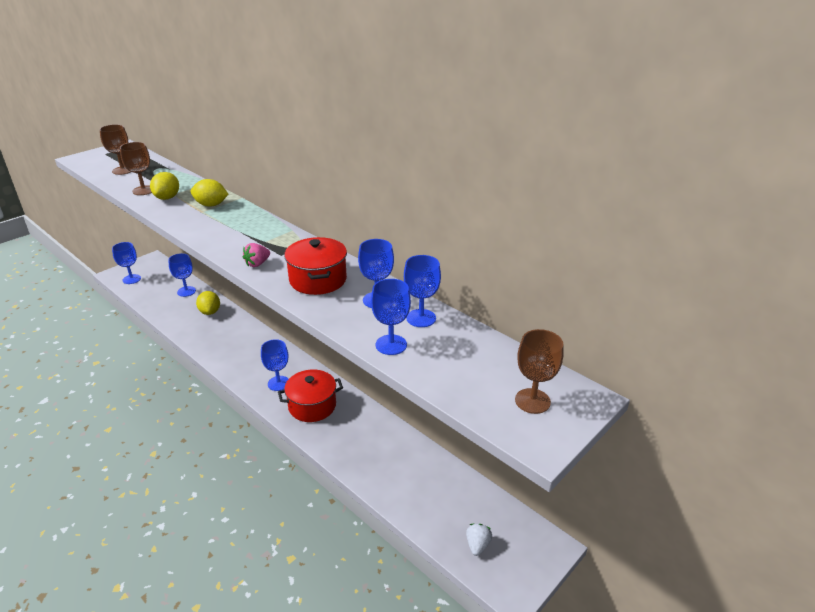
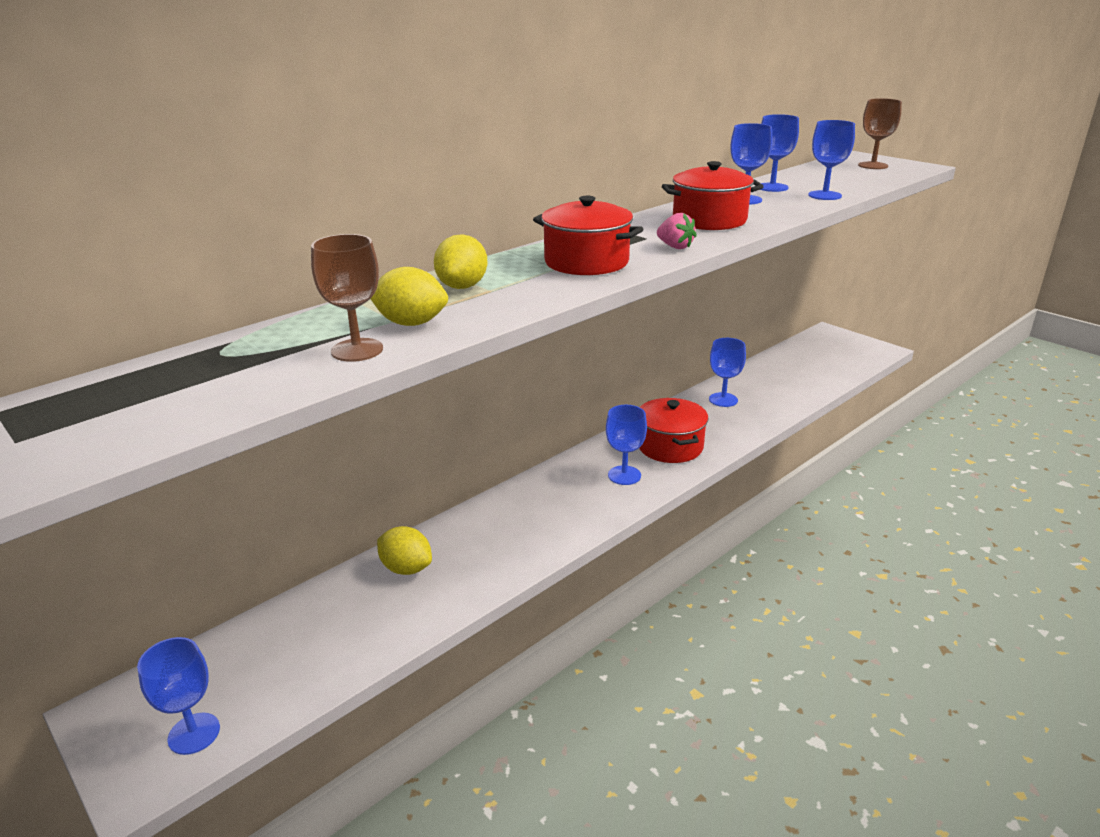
camera: 85 degrees left, 5 degrees down
brown goblet [99,124,131,175] -> none
blue goblet [168,253,196,297] -> blue goblet moved to [709,338,746,407]
yellow lemon [196,291,220,315] -> yellow lemon turned 45 degrees clockwise [377,526,432,575]
white strawberry [466,524,492,556] -> none
none -> red pot [533,196,643,275]

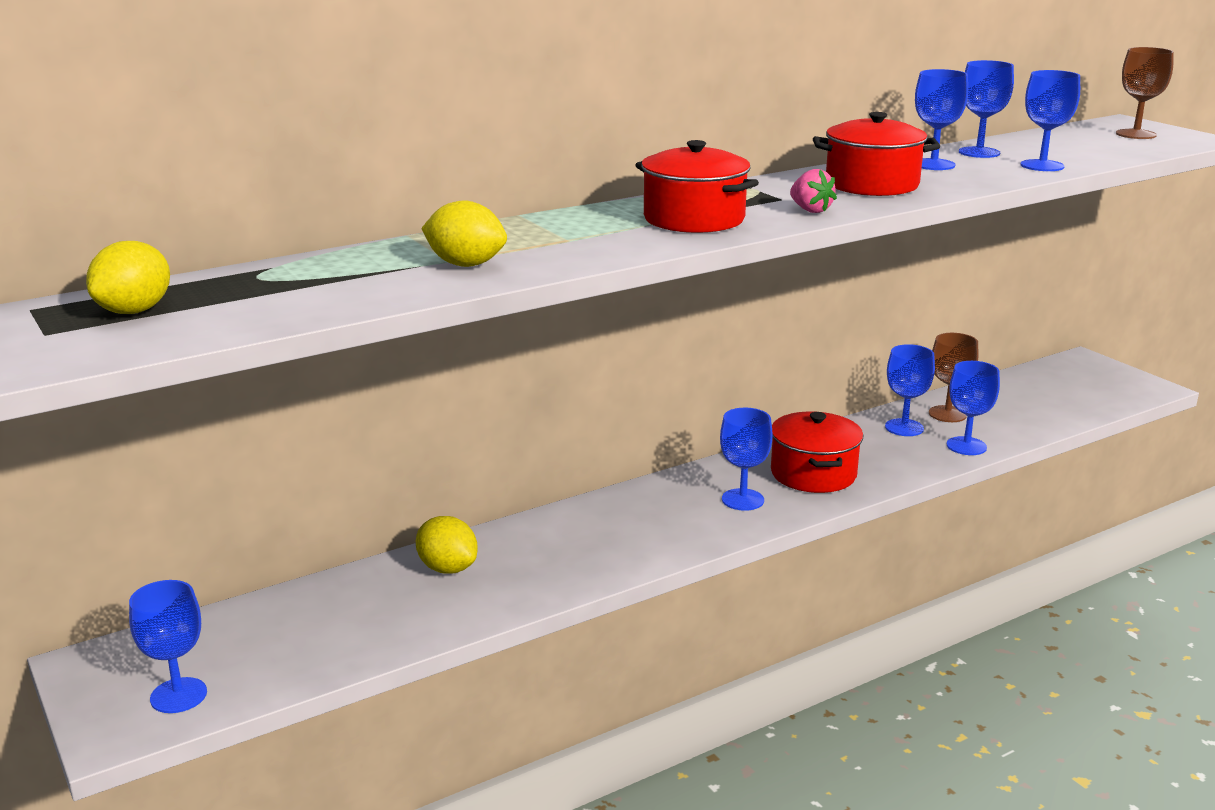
camera: 10 degrees right, 5 degrees down
brown goblet [311,234,383,362] -> brown goblet moved to [929,333,979,422]
yellow lemon [434,234,488,289] -> yellow lemon moved to [86,241,170,314]
none -> blue goblet [947,361,1000,455]

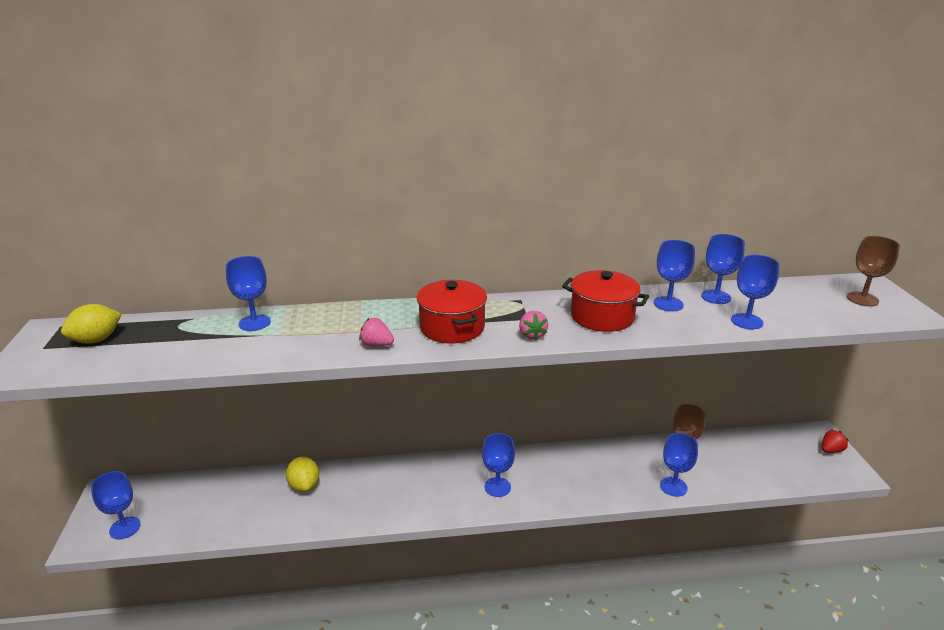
camera: 25 degrees right, 5 degrees up
yellow lemon [421,200,507,267] -> none
red pot [771,412,863,493] -> none
blue goblet [885,344,935,436] -> blue goblet moved to [226,256,271,331]
none -> pink strawberry [359,318,394,347]
none -> red strawberry [822,430,848,453]

